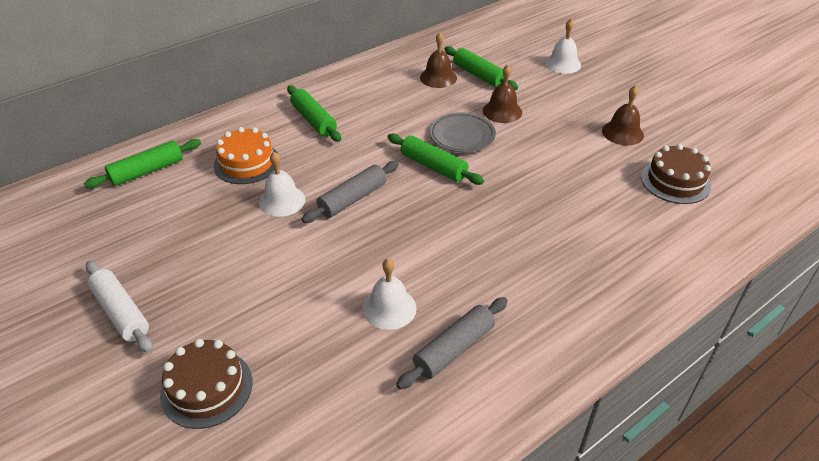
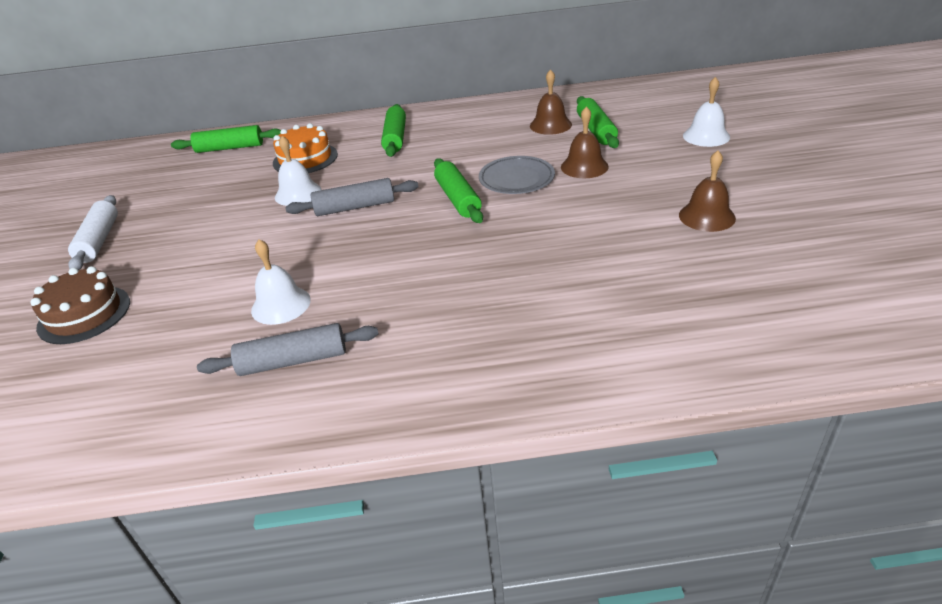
camera: 35 degrees right, 5 degrees down
brown cake [641,144,711,204] -> none

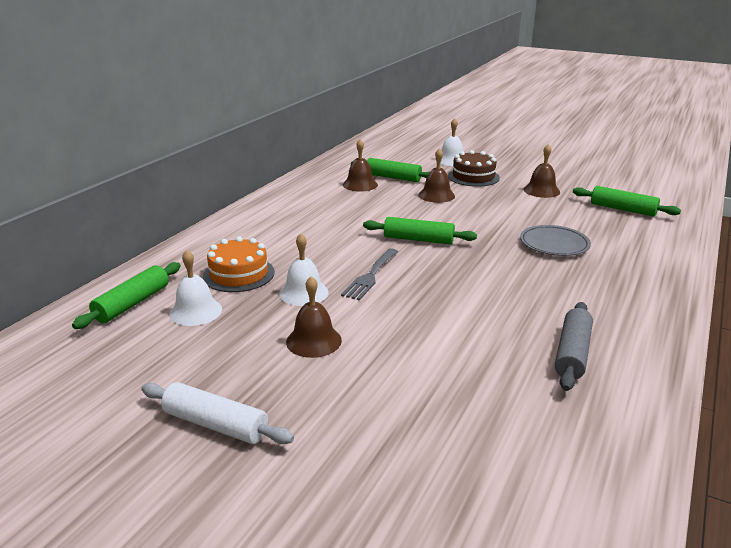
camera: 60 degrees left, 10 degrees down
brown cake [30,266,130,344] -> brown cake moved to [448,150,500,187]
white bell [251,239,311,325] -> white bell moved to [169,250,222,326]
grey rolling pin [285,178,419,216] -> grey fork [341,248,398,300]
green rolling pin [381,104,406,157] -> green rolling pin moved to [573,186,681,217]
grey plate [479,156,555,194] -> grey plate moved to [520,225,591,256]
none -> brown bell [286,276,342,358]

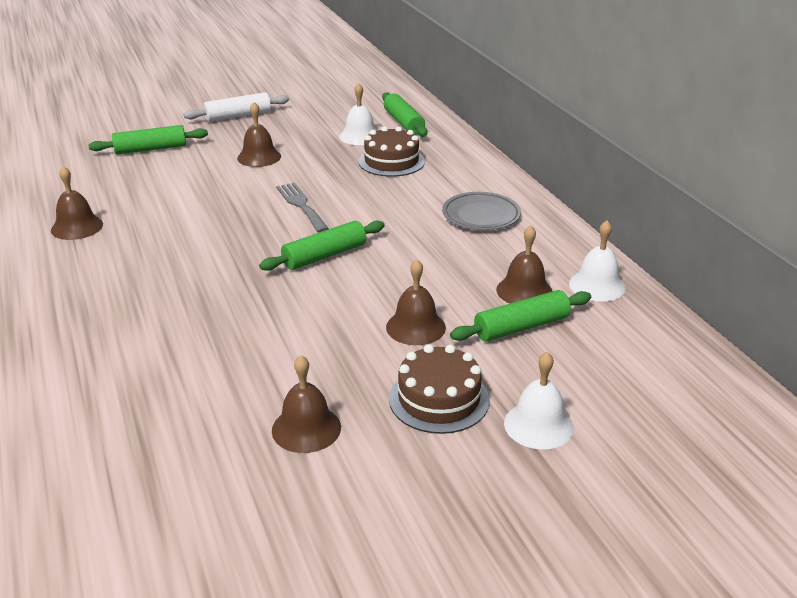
camera: 130 degrees right, 5 degrees up
orange cake [203,236,275,292] -> brown cake [358,126,425,177]
white bell [279,234,329,306] -> white bell moved to [569,220,626,302]
grey plate [520,225,591,256] -> grey plate moved to [442,192,521,230]
grey rolling pin [555,302,593,391] -> brown bell [51,166,103,240]
green rolling pin [573,186,681,217] -> green rolling pin moved to [89,125,208,155]

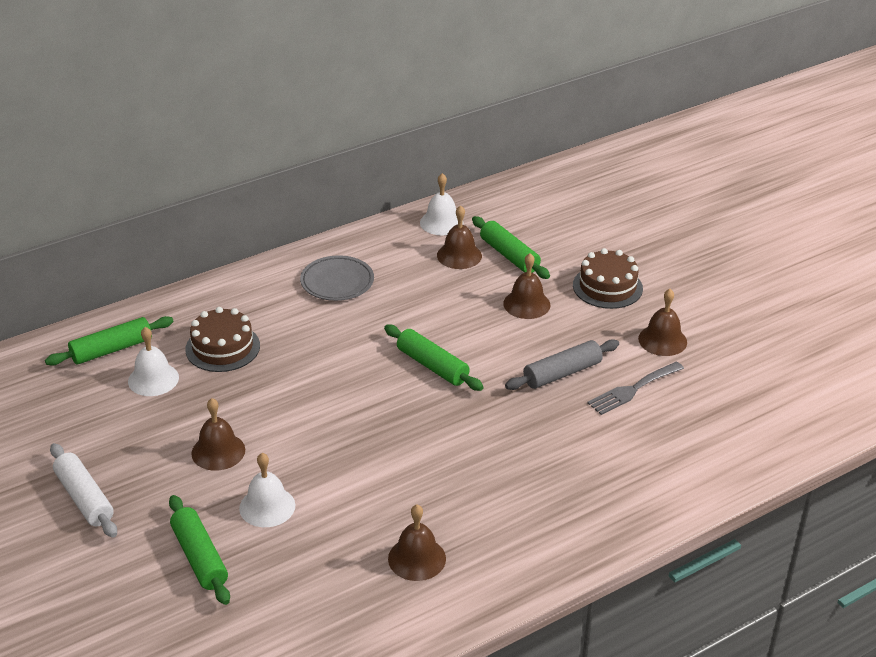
camera: 100 degrees left, 5 degrees up
grey fork [276,182,329,233] -> grey fork moved to [587,361,684,415]
white bell [504,352,574,450] -> white bell moved to [239,453,295,527]
none -> grey rolling pin [505,339,619,390]

